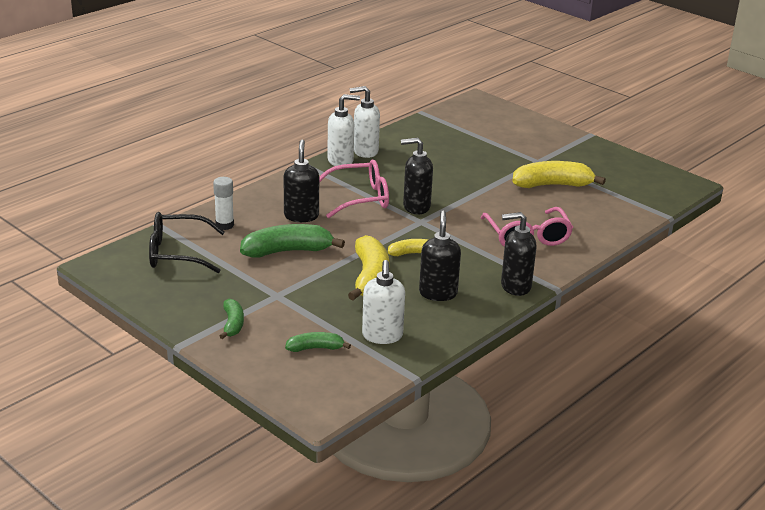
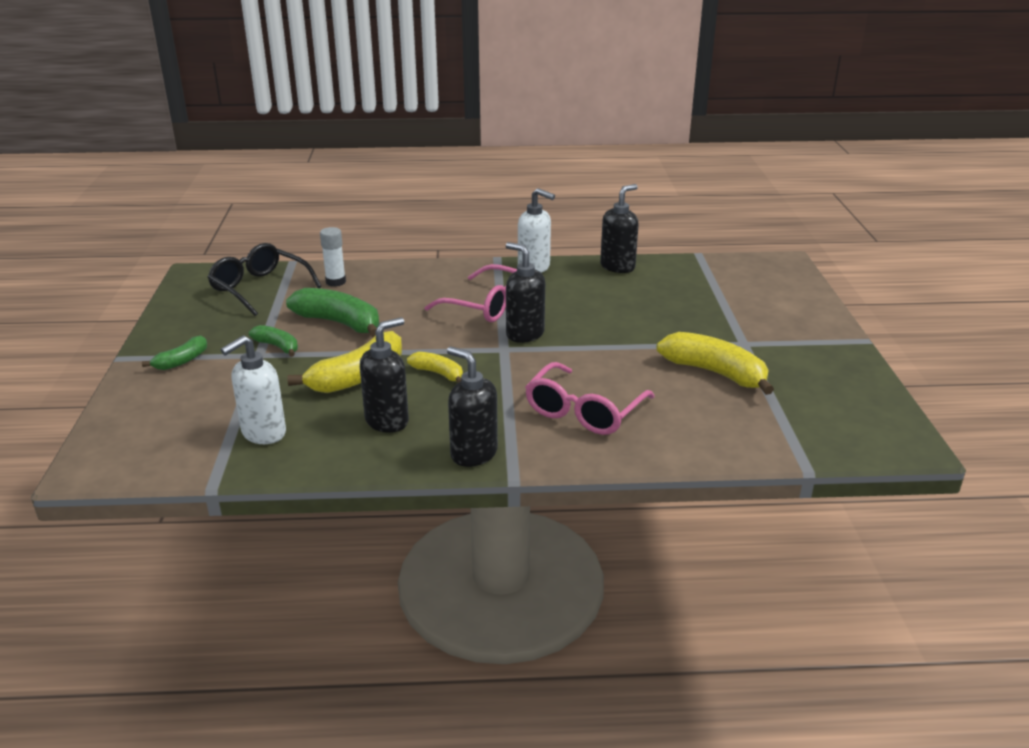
camera: 45 degrees right, 0 degrees up
black soap dispenser [284,140,319,222] -> black soap dispenser moved to [600,184,639,273]
green banana [285,332,351,352] -> green banana moved to [249,325,298,357]
white soap dispenser [350,86,380,158] -> none

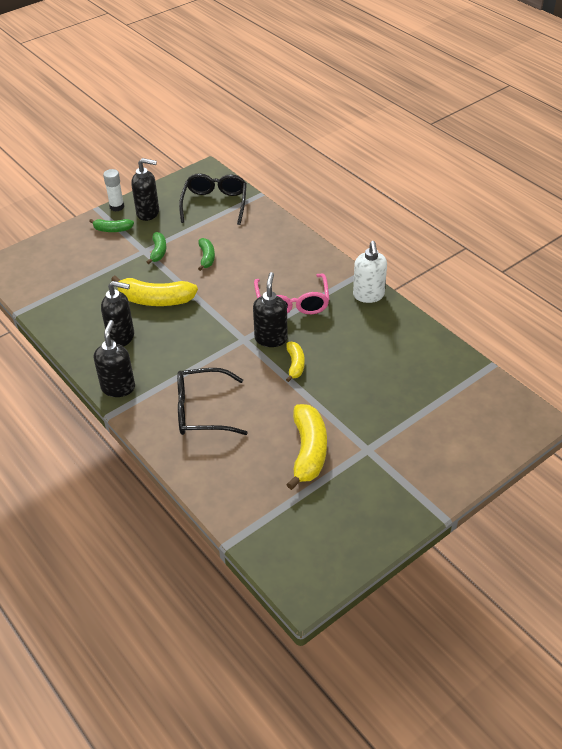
camera: 55 degrees right, 15 degrees up
white soap dispenser [221,335,286,444] -> none
green banana [286,288,379,338] -> green banana [198,238,215,271], size x0.55
white glue stick [320,227,346,287] -> white glue stick moved to [103,169,124,211]
yellow banana [407,352,463,383] -> yellow banana moved to [286,342,305,382]
pink glasses [525,362,655,435] -> black glasses [177,368,247,435]
black soap dispenser [600,184,639,273] -> black soap dispenser moved to [131,158,159,221]

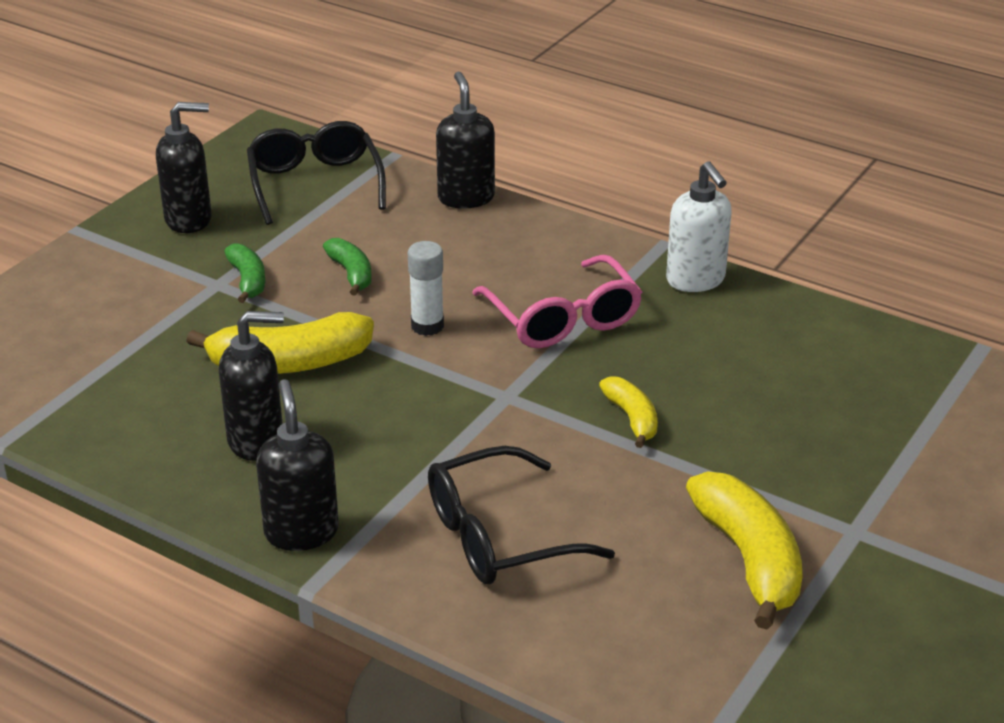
camera: 20 degrees left, 10 degrees down
green banana [89,219,134,232] -> none
white glue stick [103,169,124,211] -> white glue stick moved to [408,241,444,336]
black soap dispenser [253,272,288,347] -> black soap dispenser moved to [436,72,495,209]

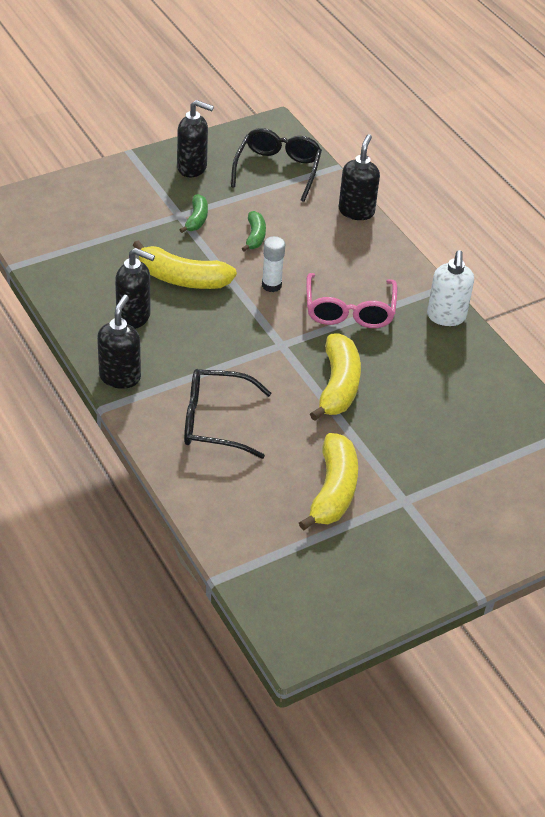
camera: 25 degrees right, 10 degrees up
yellow banana [599,376,658,448] -> yellow banana [310,333,361,421], size x1.81

